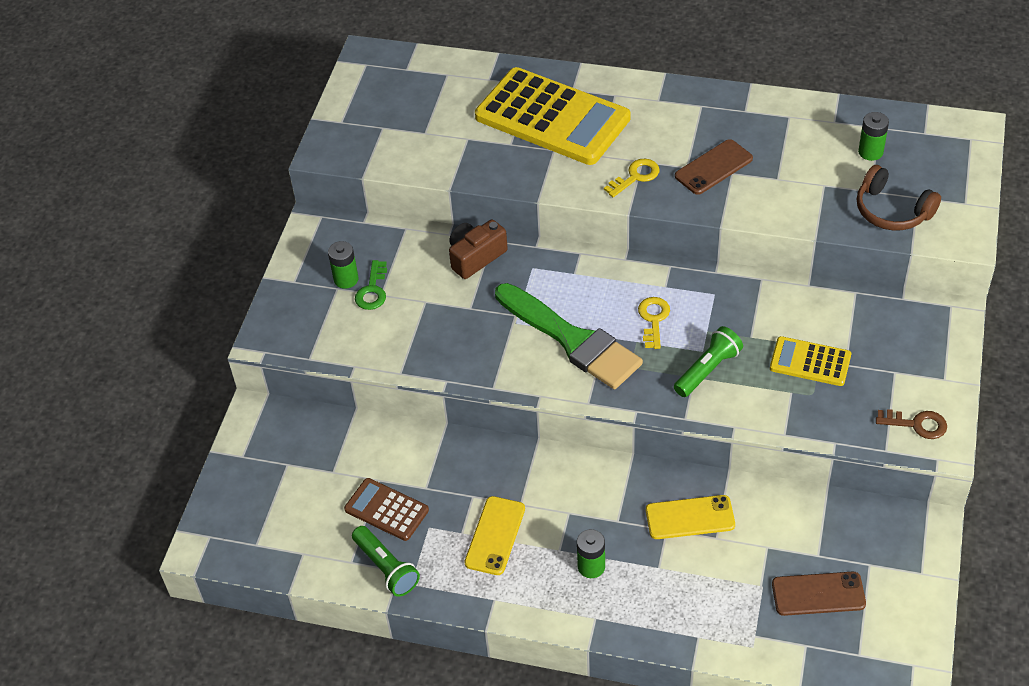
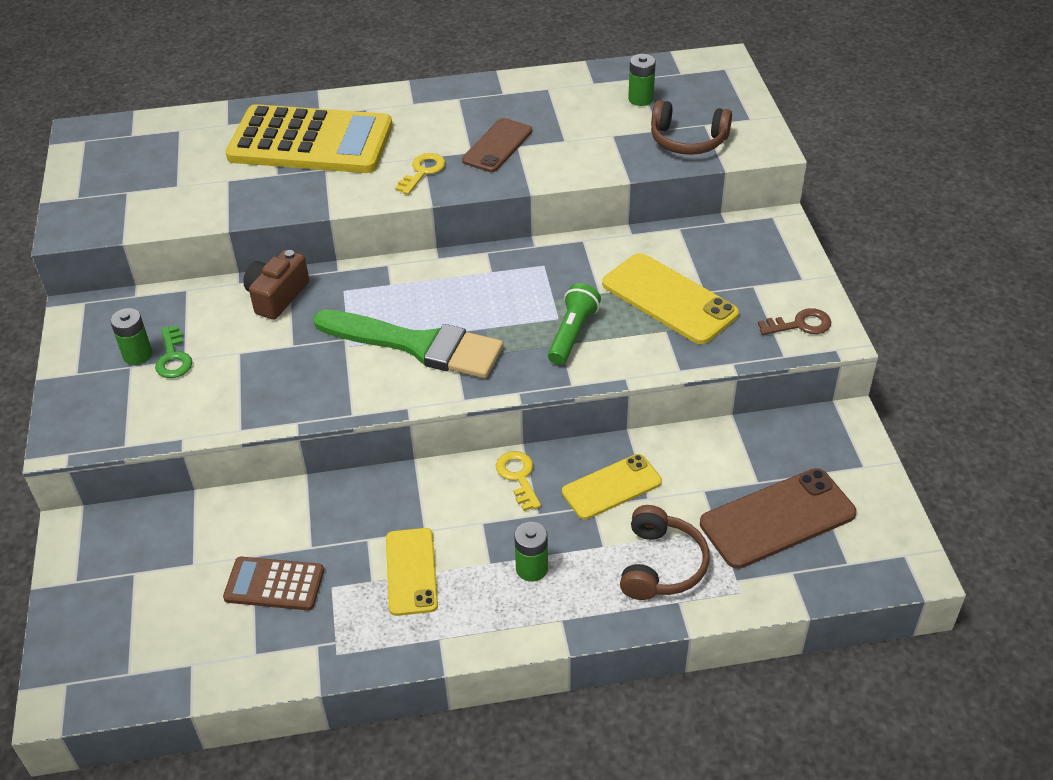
camera: 25 degrees left, 5 degrees down
green flashlight [352,526,420,597] -> none
yellow key [638,297,670,349] -> yellow key moved to [496,451,541,511]
yellow calculator [770,336,851,386] -> yellow phone [602,253,739,344]
brown phone [772,572,866,616] -> brown phone [700,468,857,569], size x1.52
none -> brown headphones [620,505,710,600]

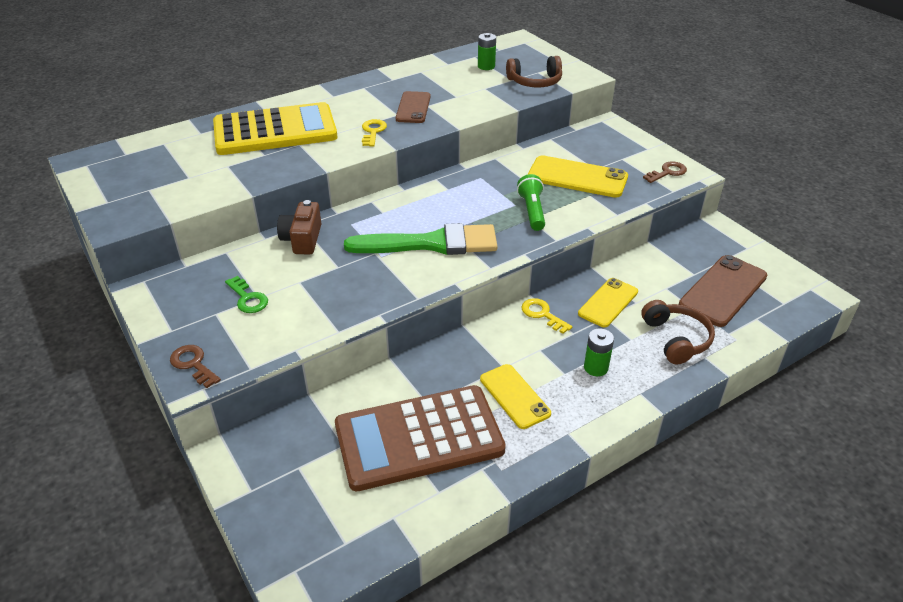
camera: 25 degrees left, 5 degrees down
green battery [110,308,152,365] -> none
brown calculator [223,557,324,611] -> brown calculator [335,385,506,491], size x2.05
none -> brown key [170,345,221,388]

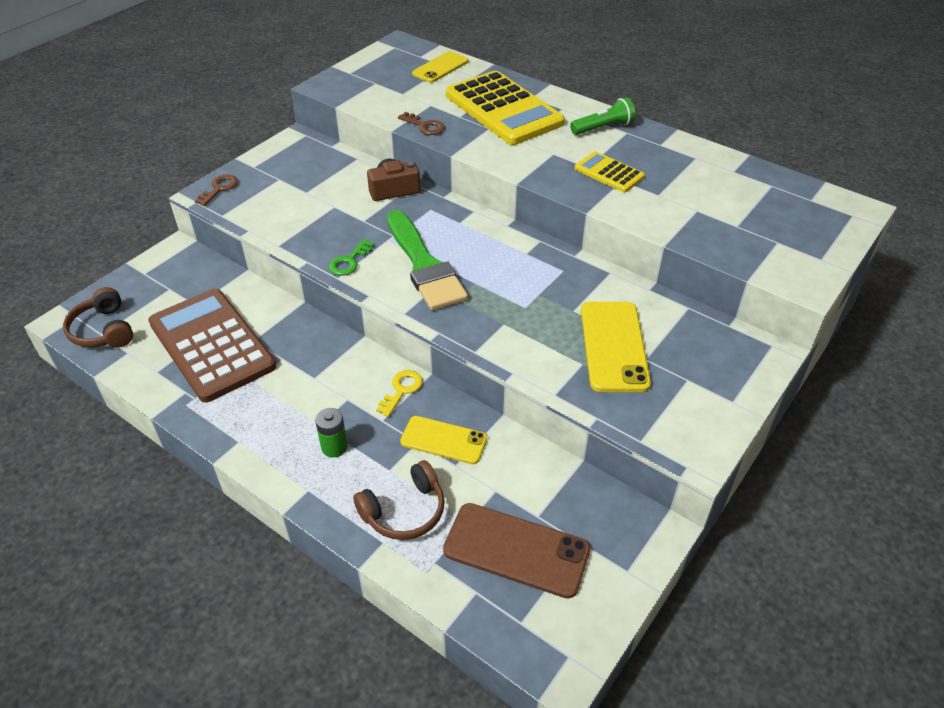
camera: 70 degrees right, 5 degrees up
green key [225,276,268,313] -> green key moved to [329,239,374,276]
yellow key [362,119,387,147] -> none
brown phone [396,91,431,123] -> yellow calculator [575,151,645,192]
green battery [478,33,496,70] -> none
yellow phone [480,364,551,429] -> yellow phone moved to [412,51,468,83]
brown headphones [506,56,562,87] -> brown headphones moved to [63,287,133,347]
green flashlight [517,174,545,231] -> green flashlight moved to [570,97,636,135]
brown key [643,162,687,183] -> brown key moved to [398,112,445,135]

